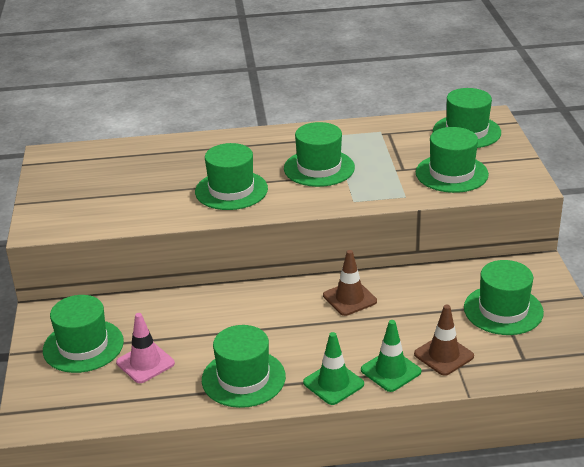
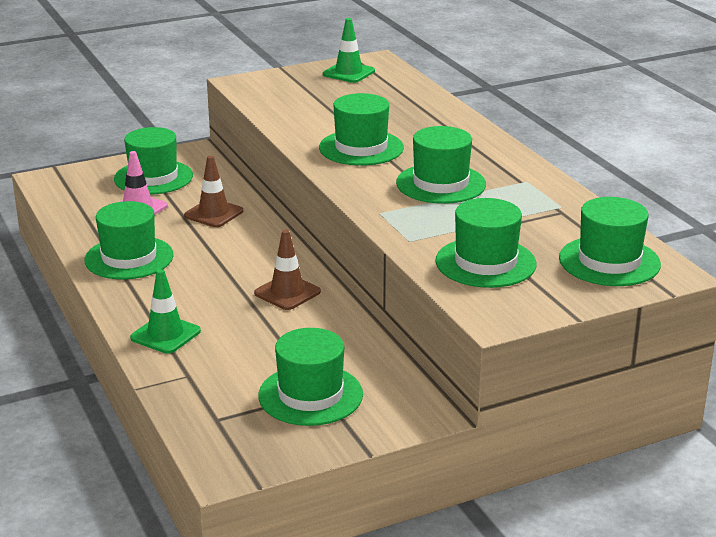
camera: 70 degrees right, 5 degrees down
green traffic cone [303,332,364,405] -> green traffic cone moved to [323,18,375,83]
brown traffic cone [414,305,474,376] -> brown traffic cone moved to [184,156,243,227]

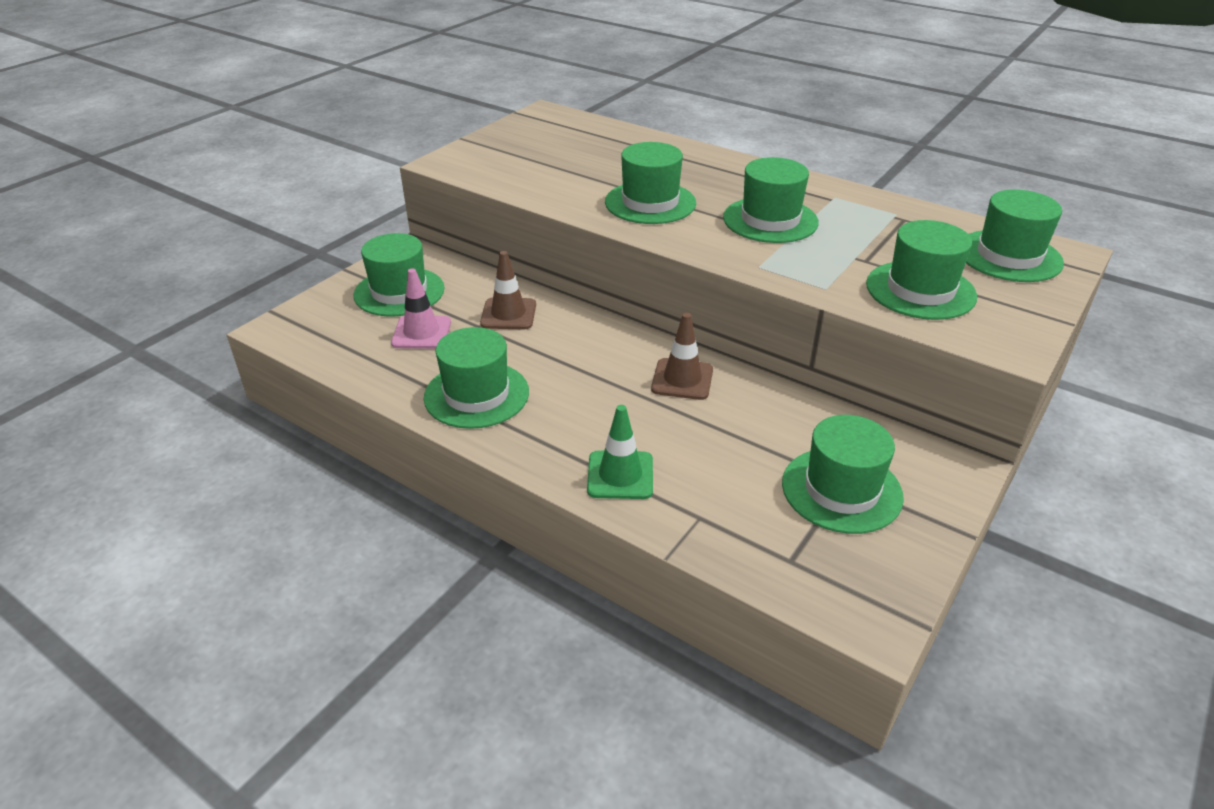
camera: 30 degrees left, 10 degrees up
green traffic cone [323,18,375,83] -> none

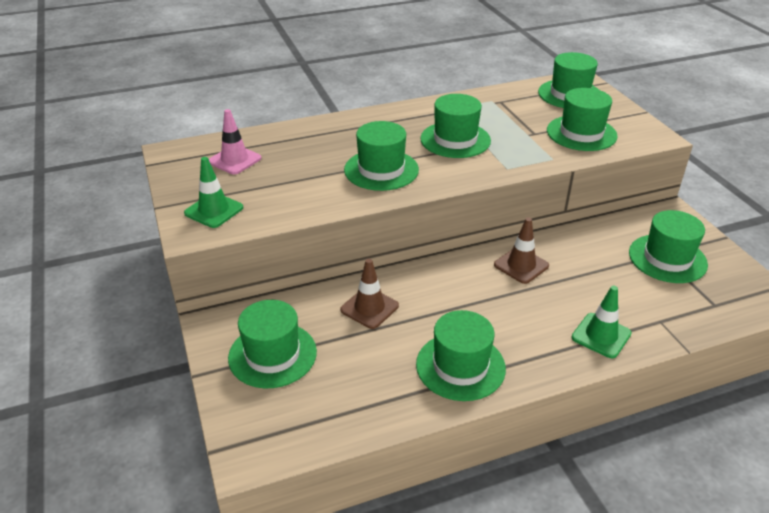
camera: 55 degrees left, 0 degrees up
pink traffic cone [391,268,451,349] -> pink traffic cone moved to [209,109,261,174]
none -> green traffic cone [184,157,243,228]

